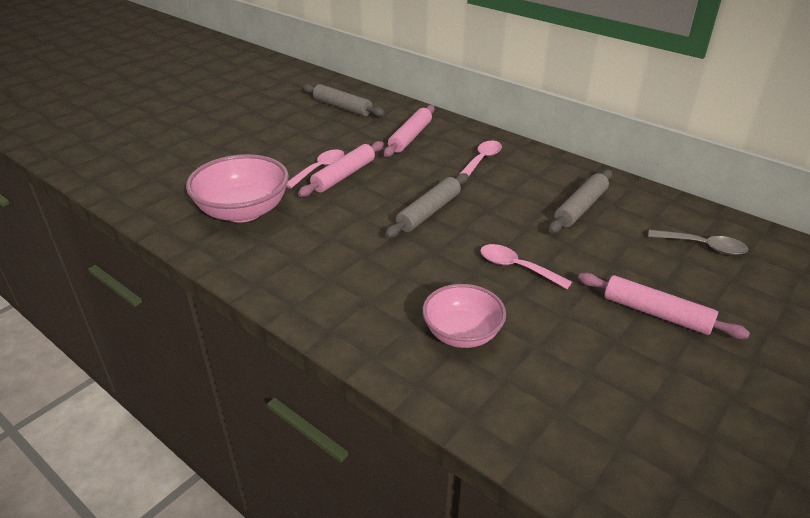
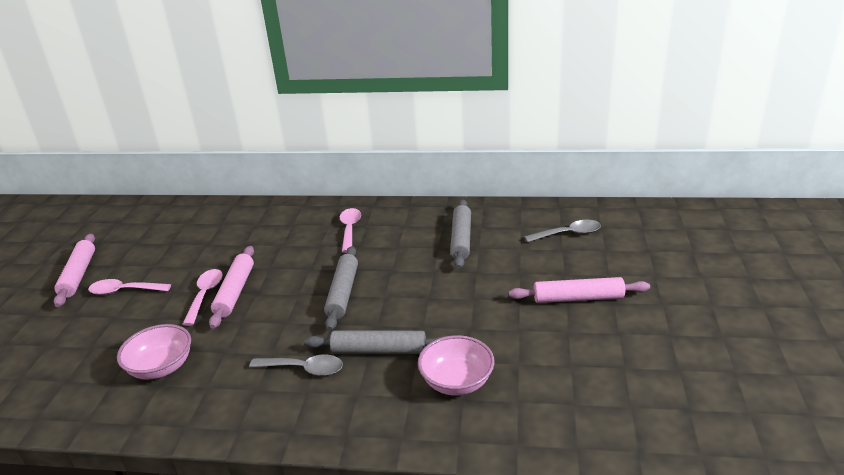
camera: 30 degrees left, 5 degrees down
pink bowl [186,154,289,222] -> pink bowl [117,324,191,380], size x0.66
grey rolling pin [302,84,385,117] -> grey rolling pin moved to [304,331,446,354]
pink rolling pin [384,105,435,157] -> pink rolling pin moved to [54,234,95,307]
pink spoon [480,244,572,289] -> pink spoon moved to [88,279,171,295]
none -> grey spoon [249,355,343,376]

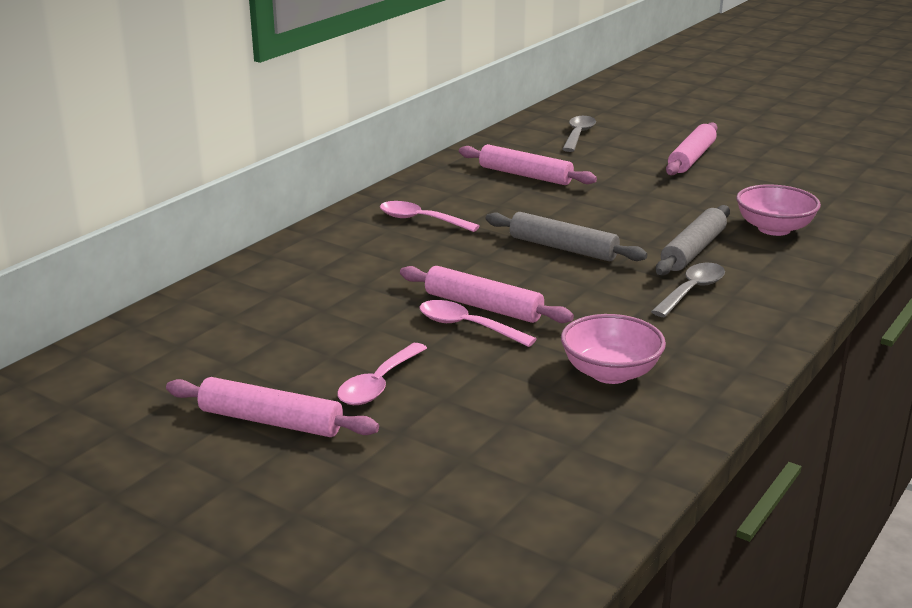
camera: 65 degrees left, 5 degrees down
grey rolling pin [450,199,471,269] -> pink rolling pin [459,144,597,185]

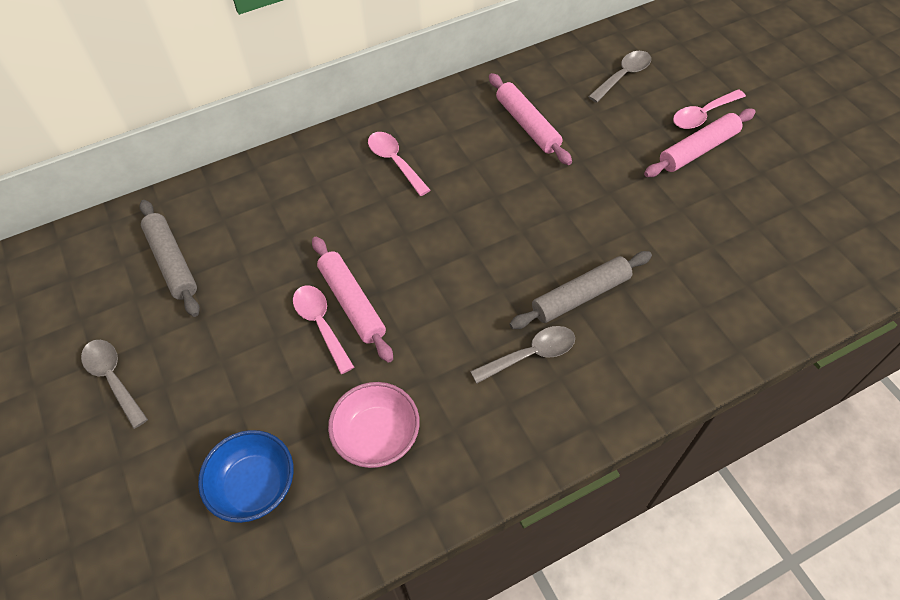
camera: 30 degrees right, 30 degrees up
pink rolling pin [166,377,379,437] -> grey spoon [81,340,148,429]
pink spoon [337,343,427,405] -> pink spoon moved to [673,89,746,129]
grey rolling pin [486,212,648,261] -> grey rolling pin moved to [139,200,200,317]
pink bowl [736,184,821,236] -> none
none -> blue bowl [198,430,294,523]

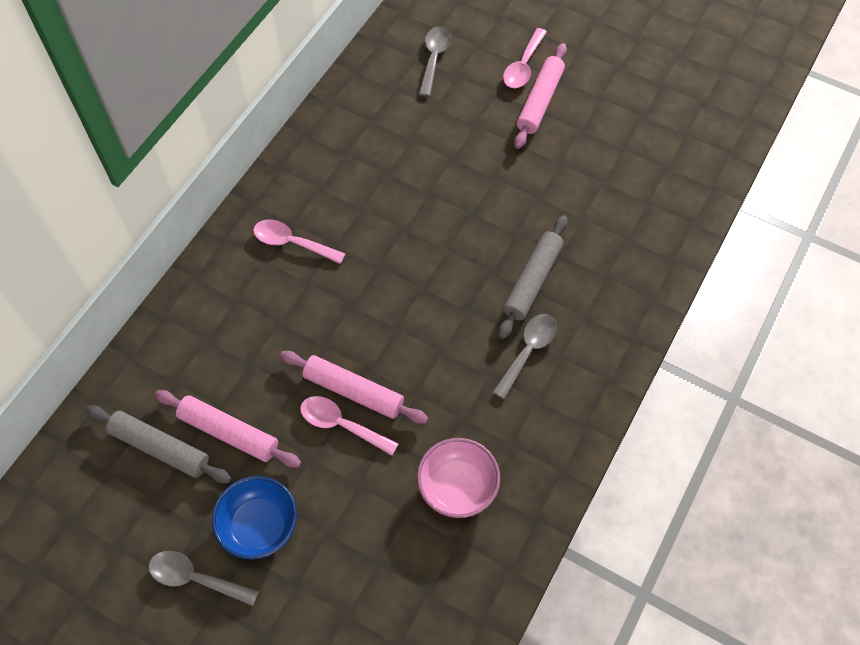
camera: 35 degrees left, 5 degrees up
blue bowl [198,430,294,523] -> blue bowl moved to [212,476,297,559]
pink rolling pin [489,73,572,165] -> pink rolling pin moved to [155,390,301,468]

